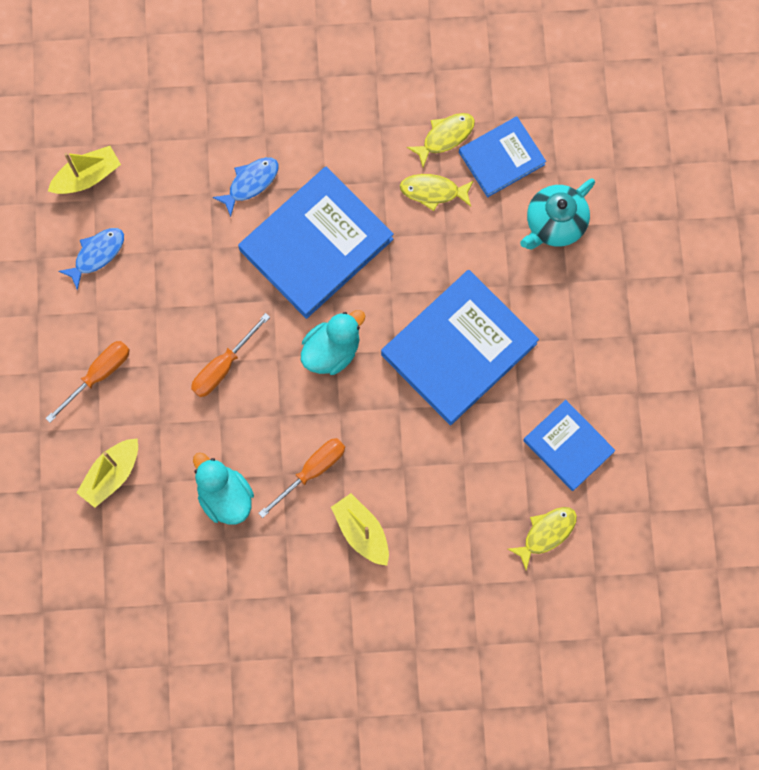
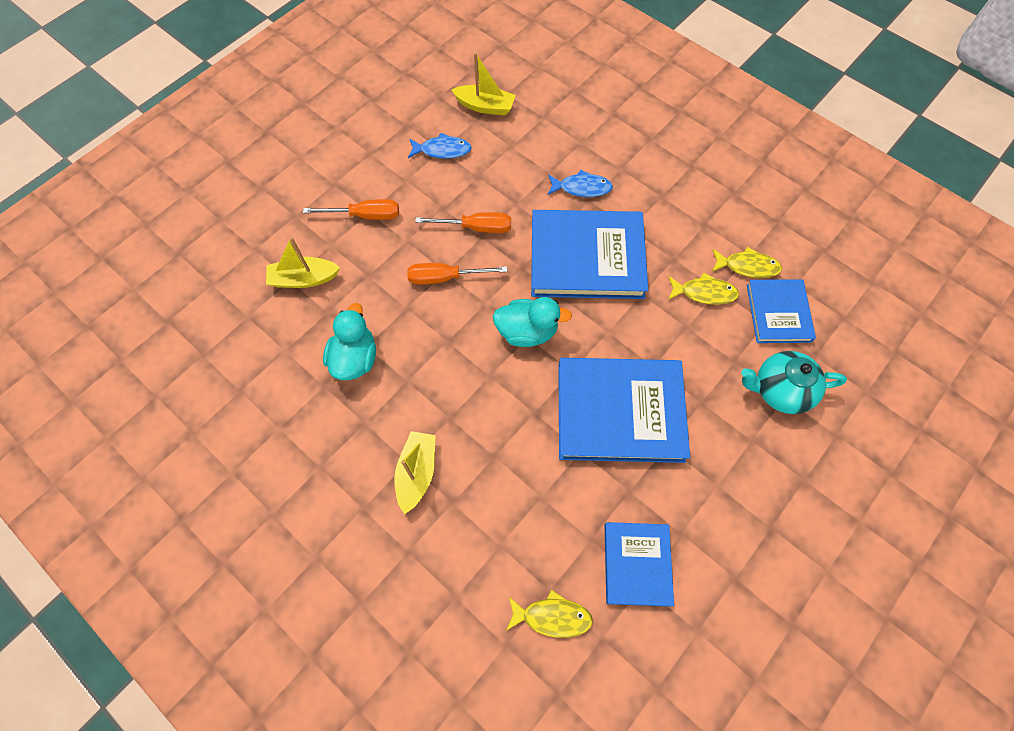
camera: 45 degrees right, 10 degrees down
orange screwdriver [258,438,345,518] -> orange screwdriver moved to [415,212,511,233]
yellow fish [400,174,474,211] -> yellow fish turned 135 degrees clockwise [668,272,739,305]
blue book [459,116,546,197] -> blue book turned 75 degrees clockwise [747,279,816,343]

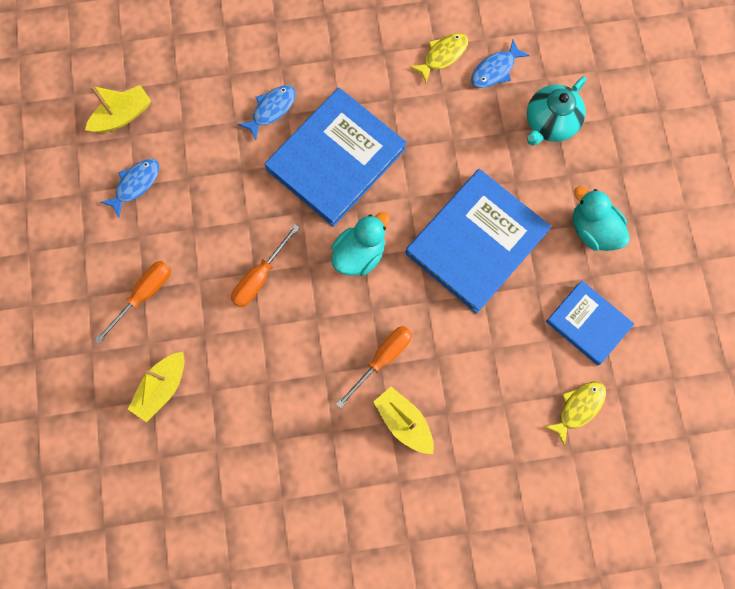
camera: 50 degrees left, 10 degrees up
turquoise duck [323,303,376,380] -> turquoise duck moved to [573,187,630,251]
orange screwdriver [415,212,511,233] -> orange screwdriver moved to [336,326,412,408]
yellow fish [668,272,739,305] -> none
blue book [747,279,816,343] -> blue fish [471,39,530,88]

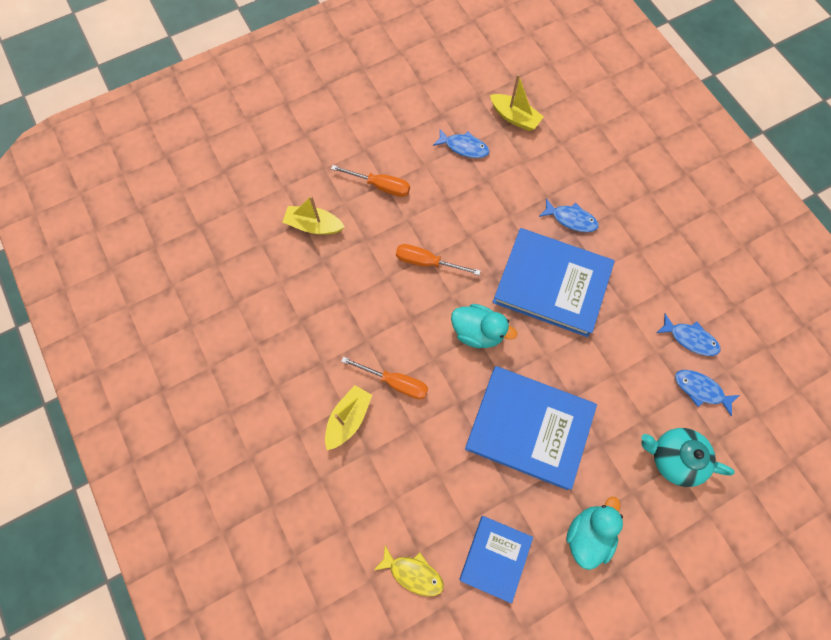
camera: 70 degrees right, 5 degrees down
yellow fish [410,33,468,83] -> blue fish [657,314,721,356]

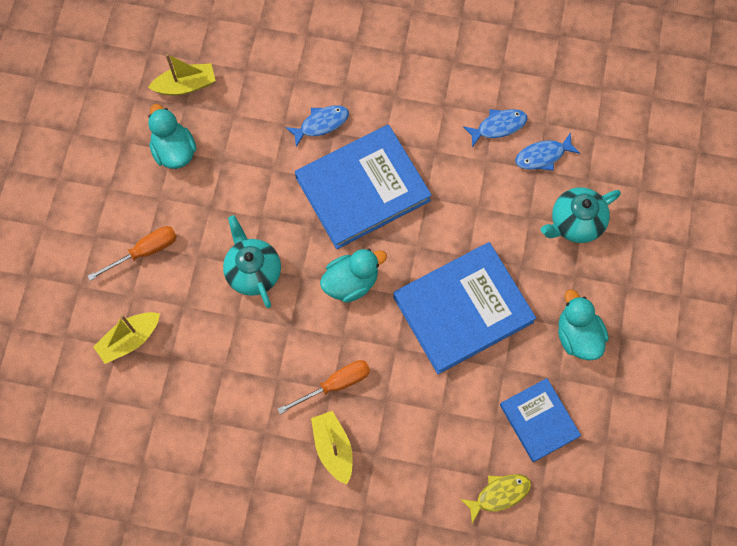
camera: 50 degrees left, 0 degrees up
orange screwdriver [396,244,481,275] -> turquoise teapot [223,215,281,308]
blue fish [433,129,489,158] -> turquoise duck [148,104,197,169]

